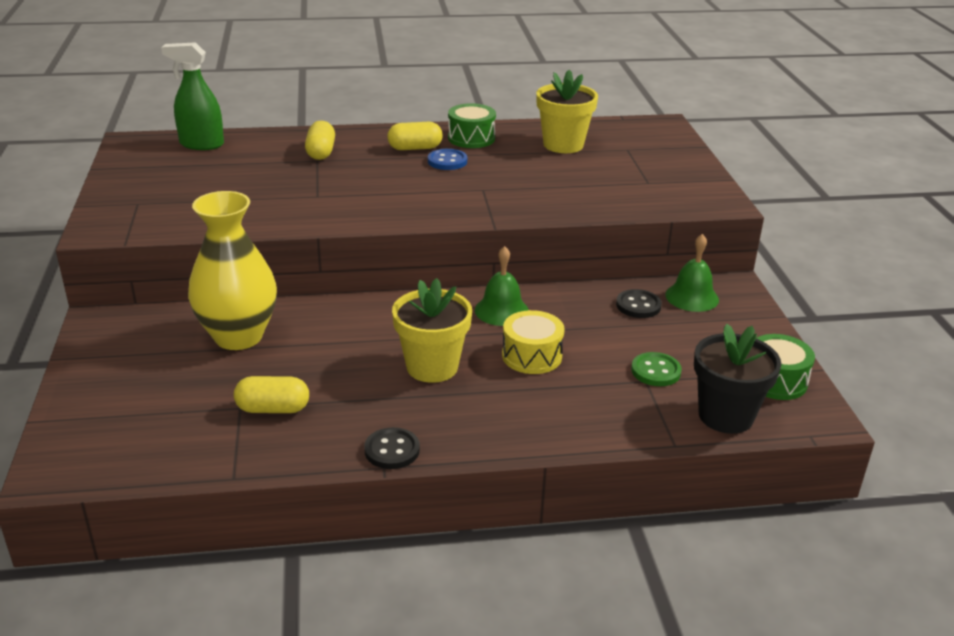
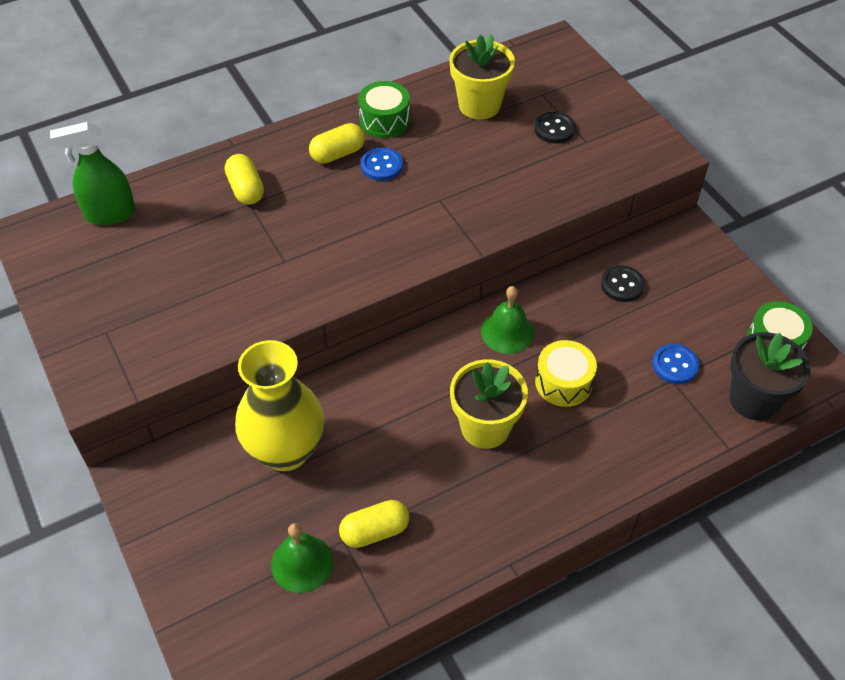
camera: 20 degrees left, 20 degrees up
black button [364,427,420,469] -> black button moved to [534,112,576,144]
green button [631,352,682,386] -> blue button [653,344,699,384]
green bell [665,234,719,312] -> green bell moved to [271,523,333,593]

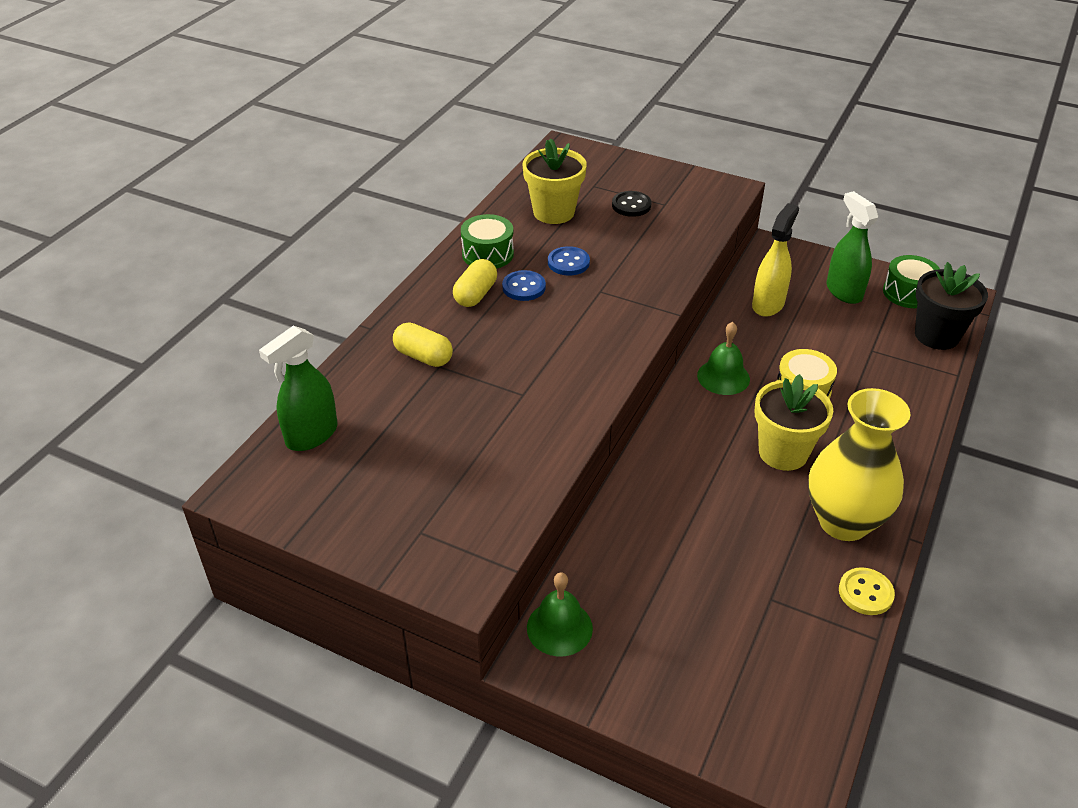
camera: 35 degrees left, 10 degrees down
yellow vase [235,340,324,471] -> yellow vase moved to [808,388,910,541]
green bell [271,523,333,593] -> green bell moved to [527,572,593,657]
yellow capsule [339,500,409,548] -> none
black button [601,265,645,302] -> yellow spray bottle [752,203,799,317]
blue button [653,344,699,384] -> blue button moved to [548,246,590,276]
none -> green spray bottle [827,191,878,304]
none -> yellow button [839,567,895,615]

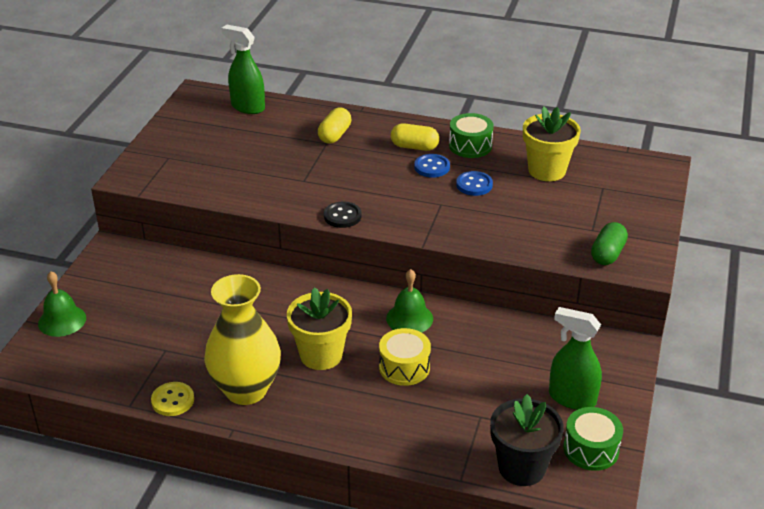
camera: 80 degrees right, 5 degrees down
green bell [527,572,593,657] -> green bell moved to [38,271,86,337]
black button [612,191,651,217] -> black button moved to [324,201,362,228]
yellow spray bottle [752,203,799,317] -> none
green spray bottle [827,191,878,304] -> green spray bottle turned 120 degrees counterclockwise [549,307,602,410]
none -> green capsule [591,222,628,265]

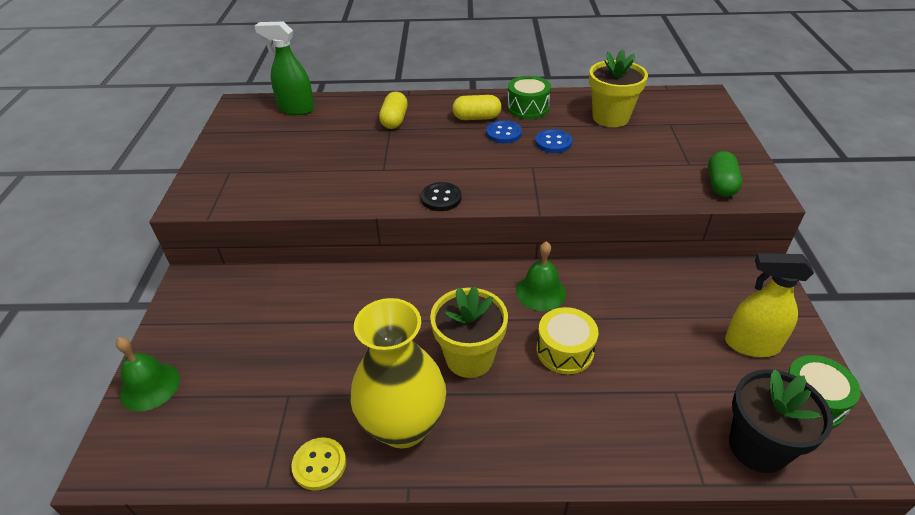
camera: 15 degrees left, 5 degrees up
green spray bottle [549,307,602,410] -> yellow spray bottle [725,253,814,357]

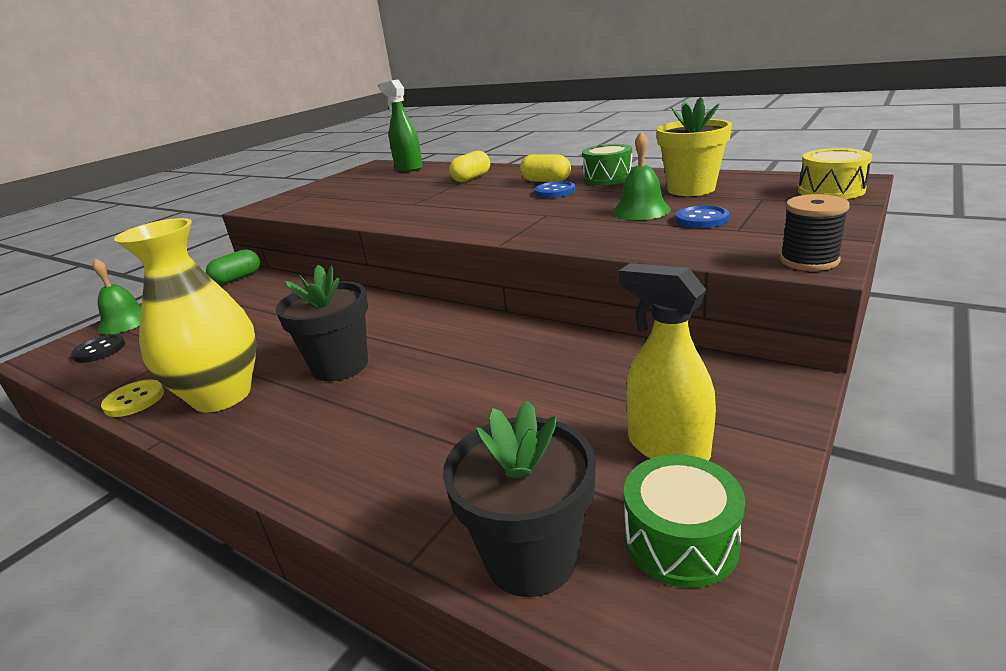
camera: 35 degrees right, 15 degrees down
black button [421,182,462,211] -> black button moved to [71,334,125,363]
yellow flower pot [430,286,508,378] -> black flower pot [276,265,368,381]
green bell [516,241,566,311] -> green bell moved to [613,131,671,220]
blue button [535,129,572,153] -> blue button moved to [676,205,729,228]
yellow drum [537,307,598,374] -> yellow drum moved to [798,148,872,199]
green capsule [708,151,742,197] -> green capsule moved to [206,249,260,285]
none -> black spool [780,194,850,271]

